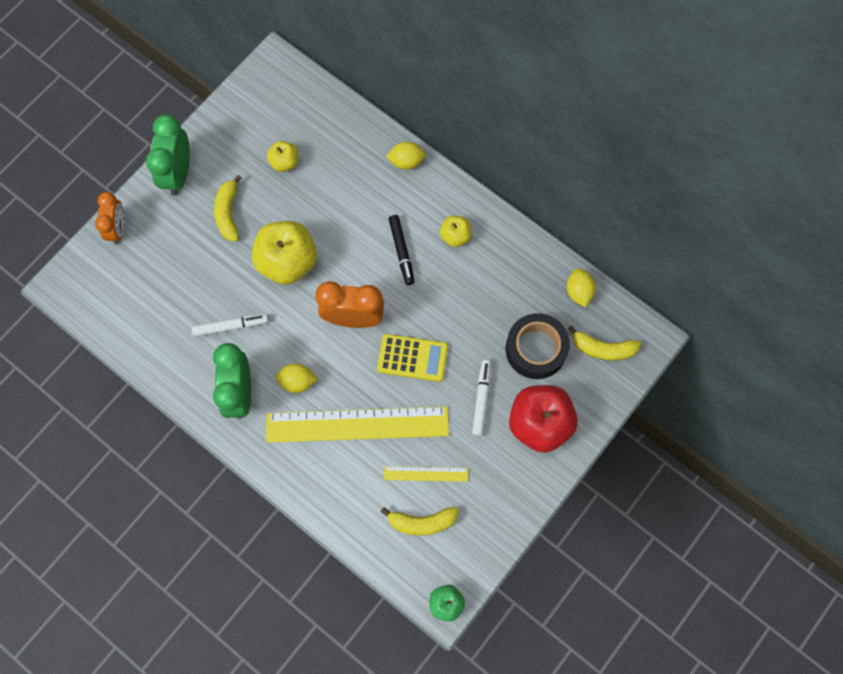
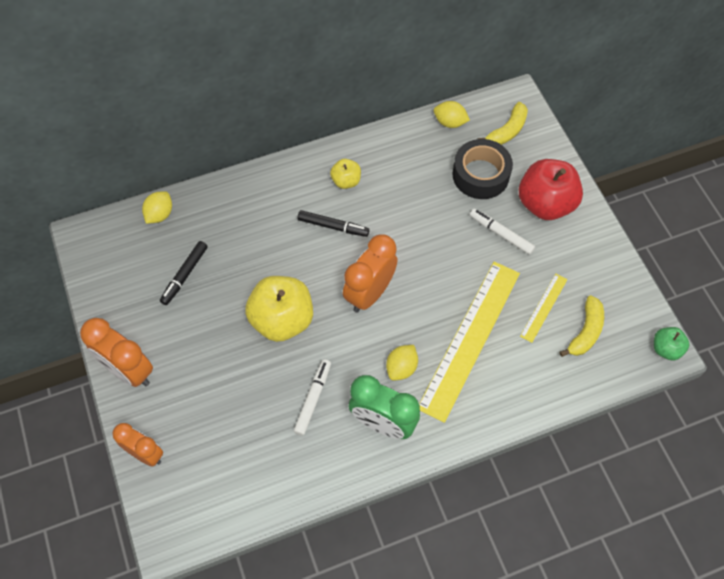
camera: 60 degrees left, 10 degrees down
green clock [146,115,190,195] -> orange clock [80,318,153,387]
yellow banana [214,175,242,241] -> none
yellow apple [267,141,298,172] -> black marker [160,241,208,305]
yellow calculator [377,334,448,382] -> none
yellow lemon [386,141,426,170] -> yellow lemon moved to [142,191,172,224]

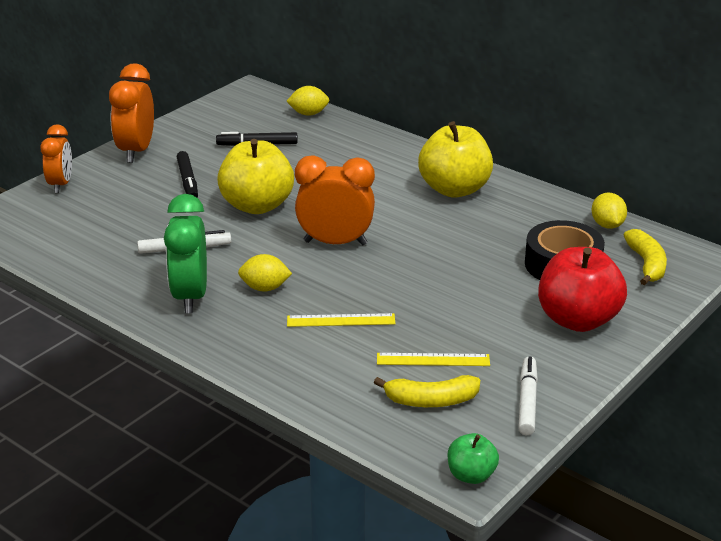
camera: 60 degrees right, 30 degrees down
black marker [298,210,369,237] -> black marker moved to [177,151,198,197]
yellow apple [330,159,361,189] -> yellow apple [418,121,493,198], size x1.98
yellow ruler [419,262,520,423] -> yellow ruler [287,313,396,327], size x0.46
white marker [470,209,535,255] -> white marker moved to [518,356,538,435]
yellow banana [478,102,528,145] -> yellow banana turned 105 degrees counterclockwise [624,229,667,285]

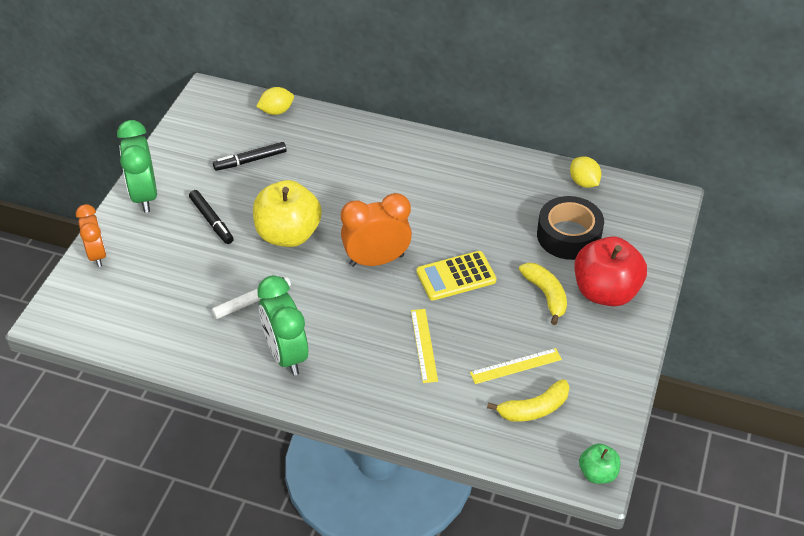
camera: 20 degrees left, 15 degrees up
orange clock [109,63,154,163] -> green clock [117,120,157,213]
yellow lemon [238,254,292,292] -> none
yellow ruler [287,313,396,327] -> yellow ruler turned 75 degrees counterclockwise [411,309,438,383]
yellow apple [418,121,493,198] -> none
white marker [518,356,538,435] -> none
yellow banana [624,229,667,285] -> yellow banana moved to [519,263,567,325]
none -> yellow calculator [417,251,497,301]

